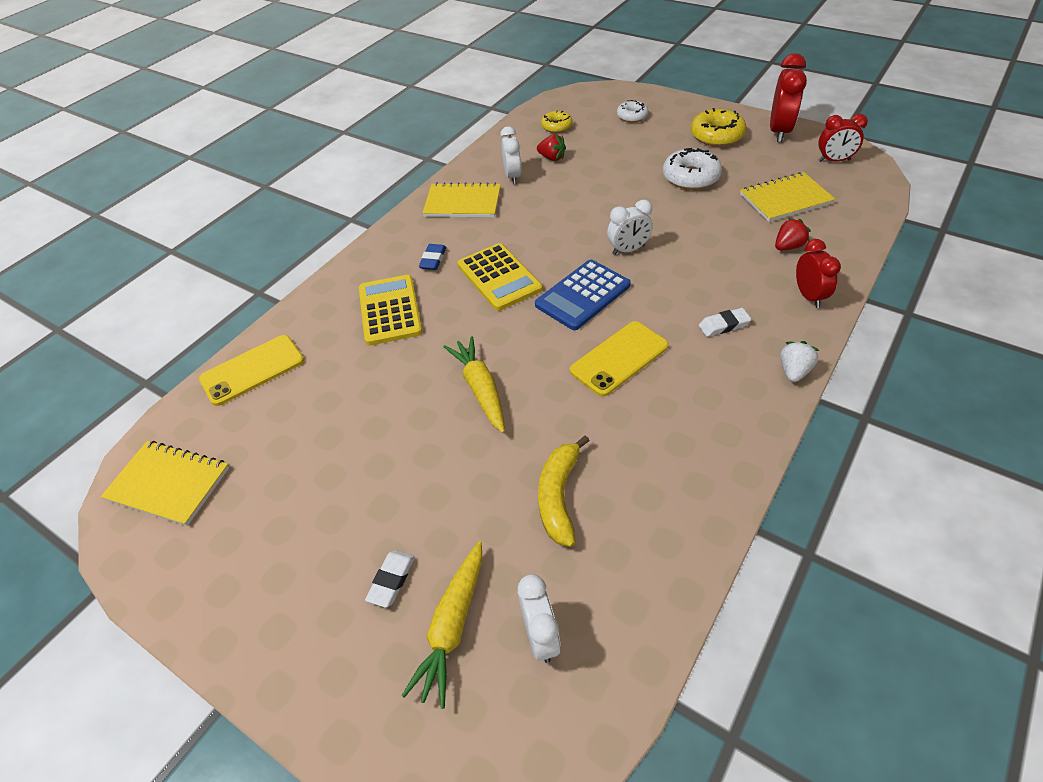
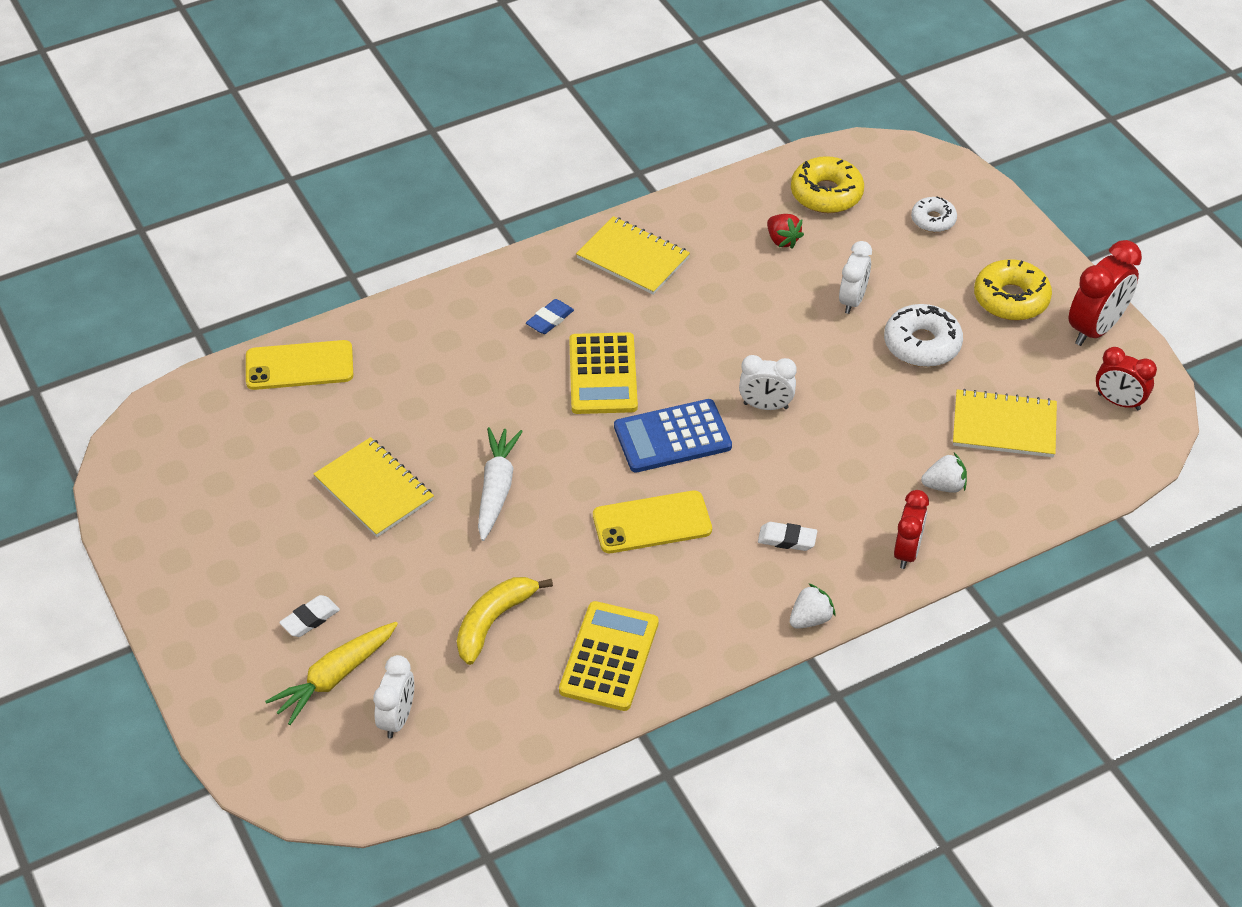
camera: 25 degrees right, 0 degrees up
yellow notebook [101,441,229,526] -> yellow notebook moved to [314,437,434,537]
yellow calculator [359,275,422,346] -> yellow calculator moved to [559,601,659,711]
yellow carrot [444,336,505,433] -> white carrot [478,427,523,541]
white clock [500,126,521,184] -> white clock moved to [839,241,872,314]
yellow donut [541,110,573,133] -> yellow donut [791,156,864,213], size x1.63
red strawberry [775,218,811,250] -> white strawberry [921,453,967,493]

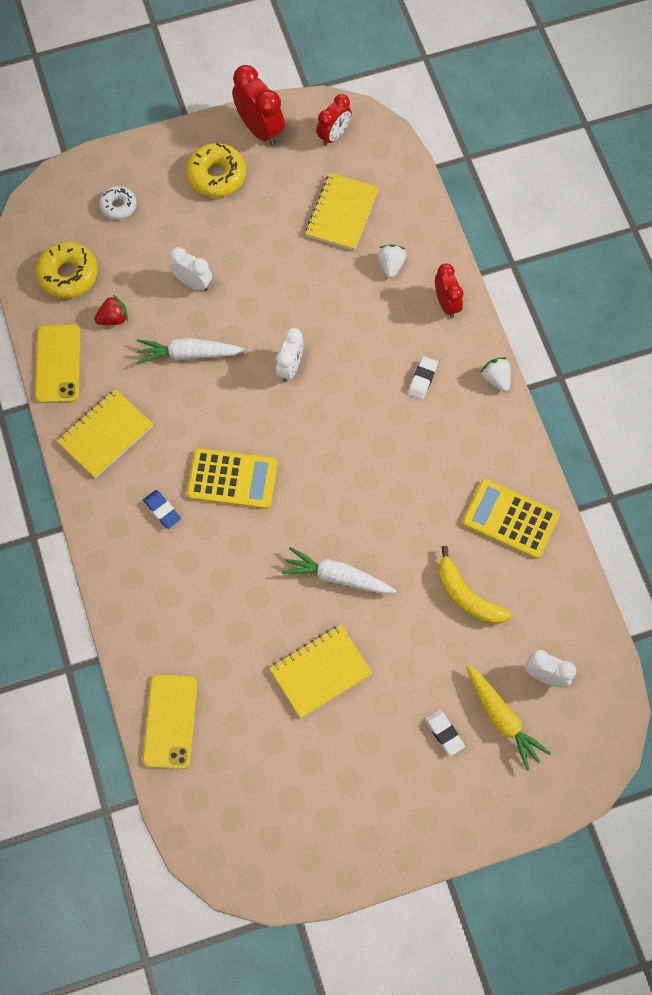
camera: 80 degrees left, 20 degrees up
yellow phone [593,490,712,553] -> yellow phone moved to [35,324,80,403]
blue calculator [614,399,732,473] -> none
white donut [884,304,963,367] -> none
red clock [894,490,929,569] -> red clock turned 45 degrees clockwise [435,263,464,318]
none -> white carrot [136,338,246,364]

